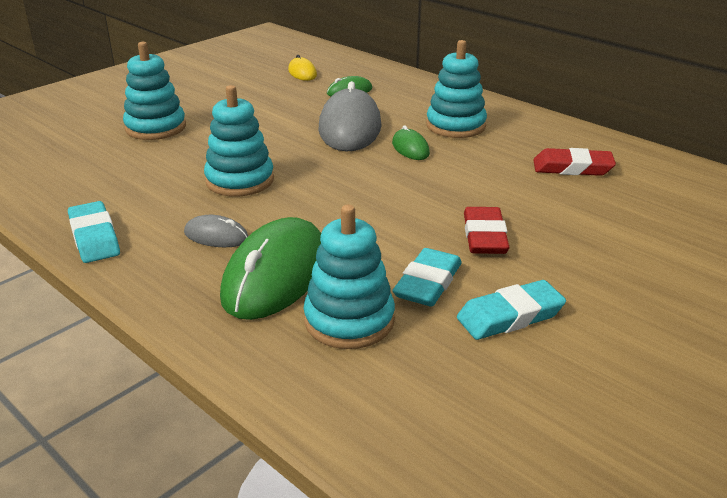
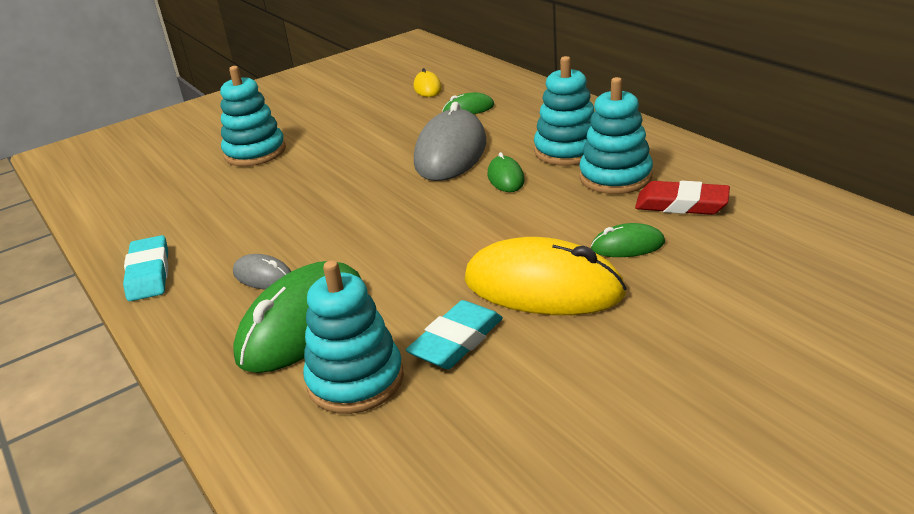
camera: 15 degrees right, 0 degrees up
turquoise stacking toy [204,85,274,197] -> turquoise stacking toy moved to [579,77,653,194]
turquoise eraser [457,280,566,340] -> none
red eraser [464,207,510,254] -> yellow mouse [464,237,627,315]
none -> green mouse [591,223,665,257]

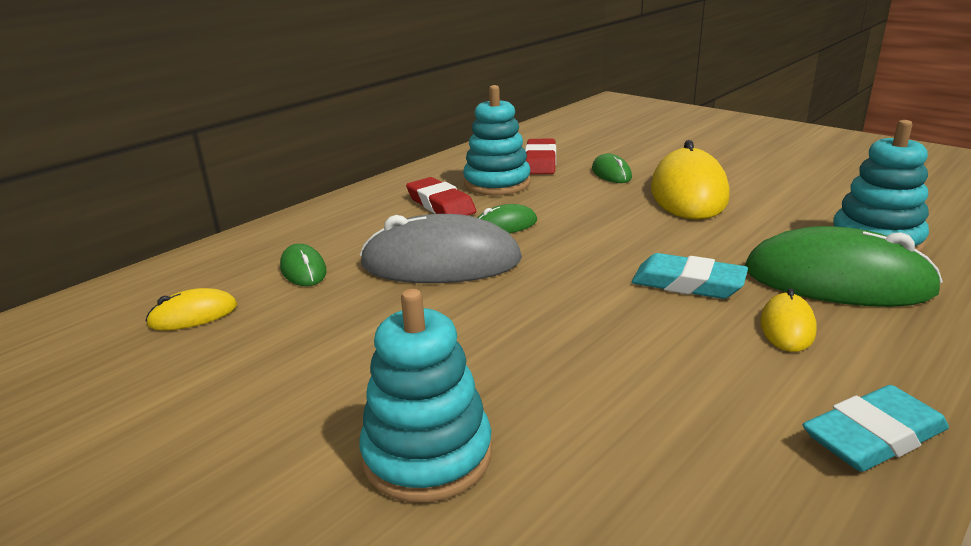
camera: 105 degrees left, 5 degrees down
grey mouse [233,254,291,290] -> yellow mouse [760,288,816,352]
turquoise eraser [406,300,503,369] -> turquoise eraser moved to [632,253,748,299]
turquoise stacking toy [534,56,594,166] -> red eraser [406,177,476,215]

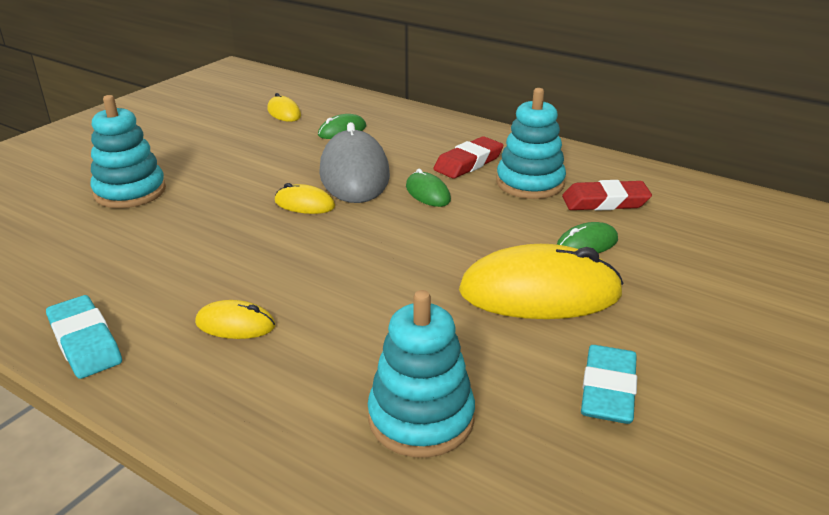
camera: 80 degrees right, 5 degrees up
turquoise eraser [632,253,748,299] -> turquoise eraser moved to [581,345,637,424]
green mouse [745,226,943,307] -> none
none -> yellow mouse [275,183,335,214]

